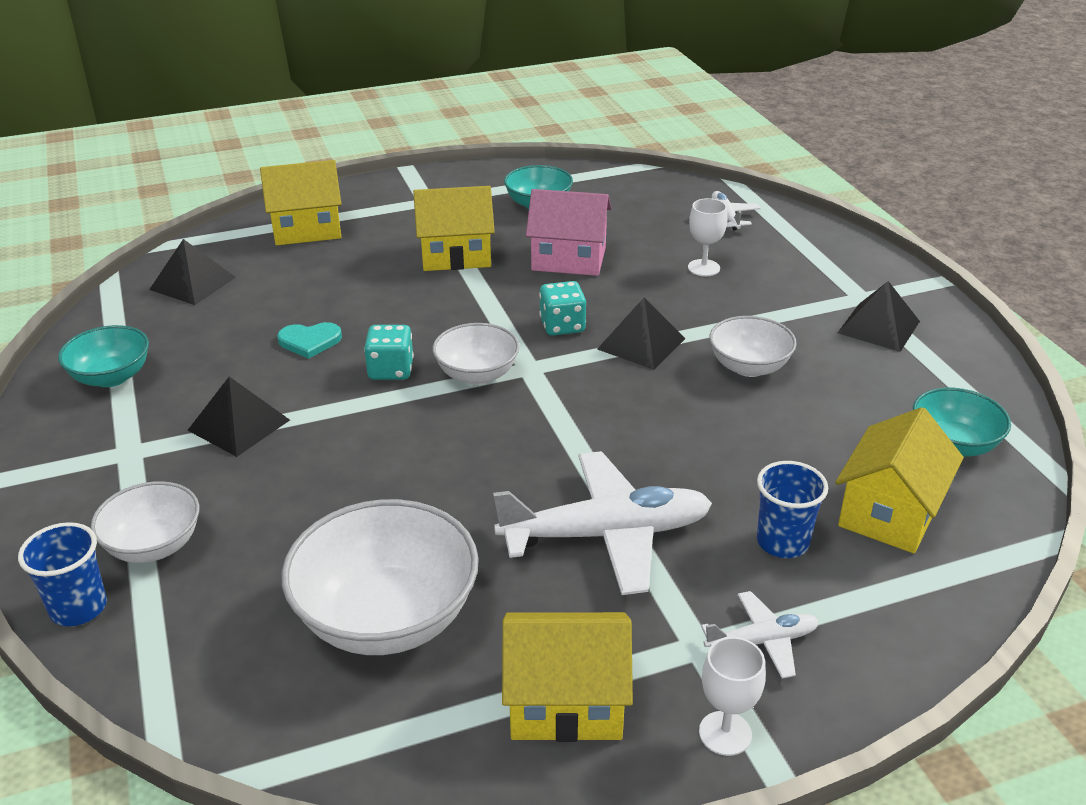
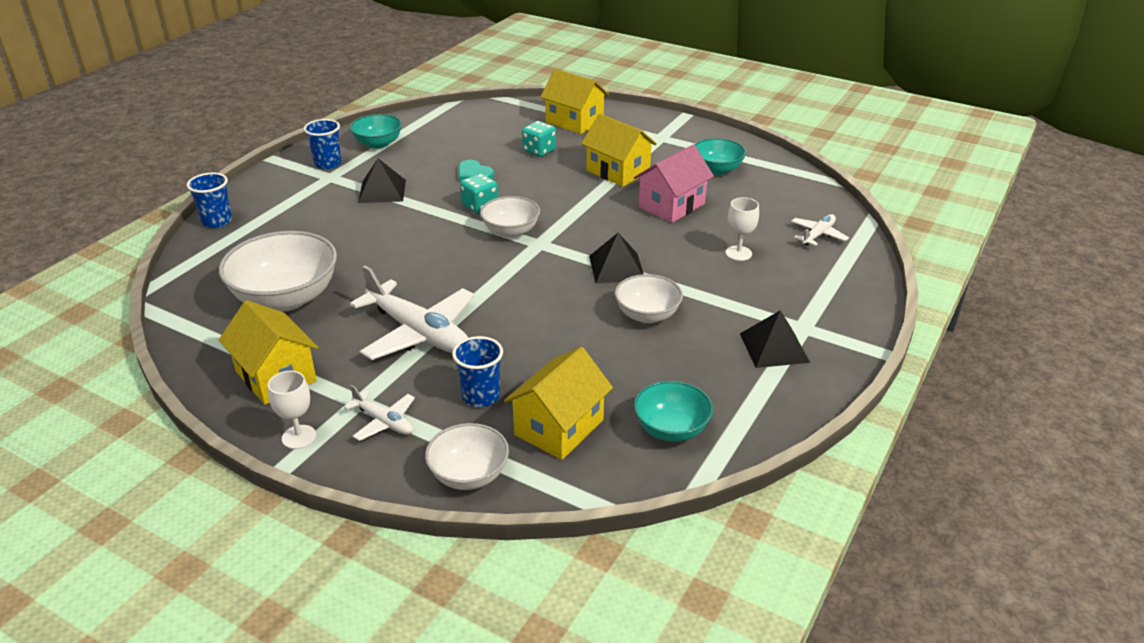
camera: 50 degrees right, 0 degrees up
white bowl [91,481,199,563] -> white bowl moved to [425,423,509,490]
black pyramid [149,239,236,305] -> none
pink house [526,189,612,276] -> pink house turned 75 degrees clockwise [634,145,714,223]
turquoise dice [539,281,586,336] -> turquoise dice moved to [522,121,556,157]
yellow house [835,407,964,553] -> yellow house turned 45 degrees counterclockwise [504,347,613,460]
none -> blue cup [304,119,341,169]

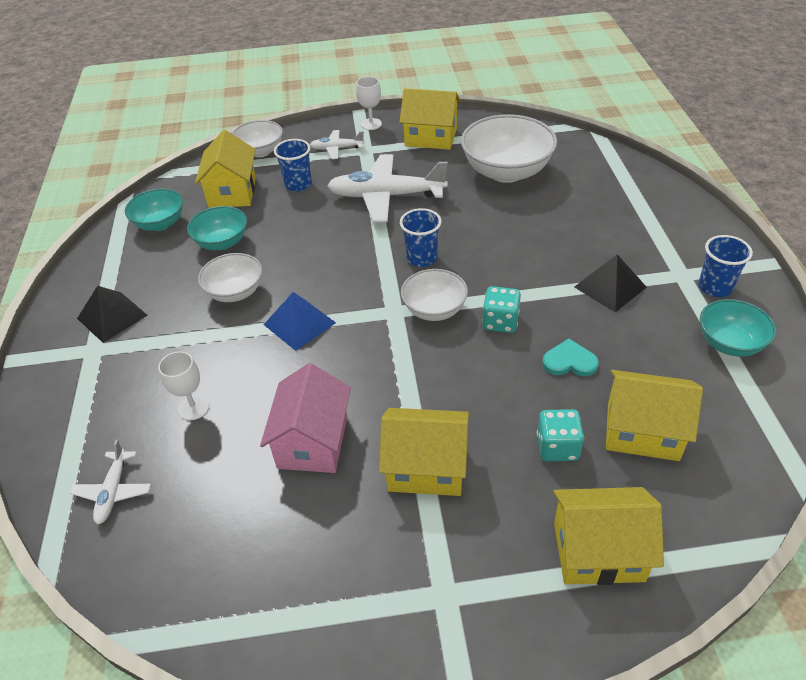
camera: 145 degrees right, 10 degrees up
blue cup [187,172,232,228] -> blue cup moved to [400,208,442,267]
black pyramid [589,233,643,284] -> blue pyramid [264,292,336,351]
turquoise bowl [694,138,746,175] -> turquoise bowl moved to [187,206,247,250]
none -> yellow house [606,370,703,461]

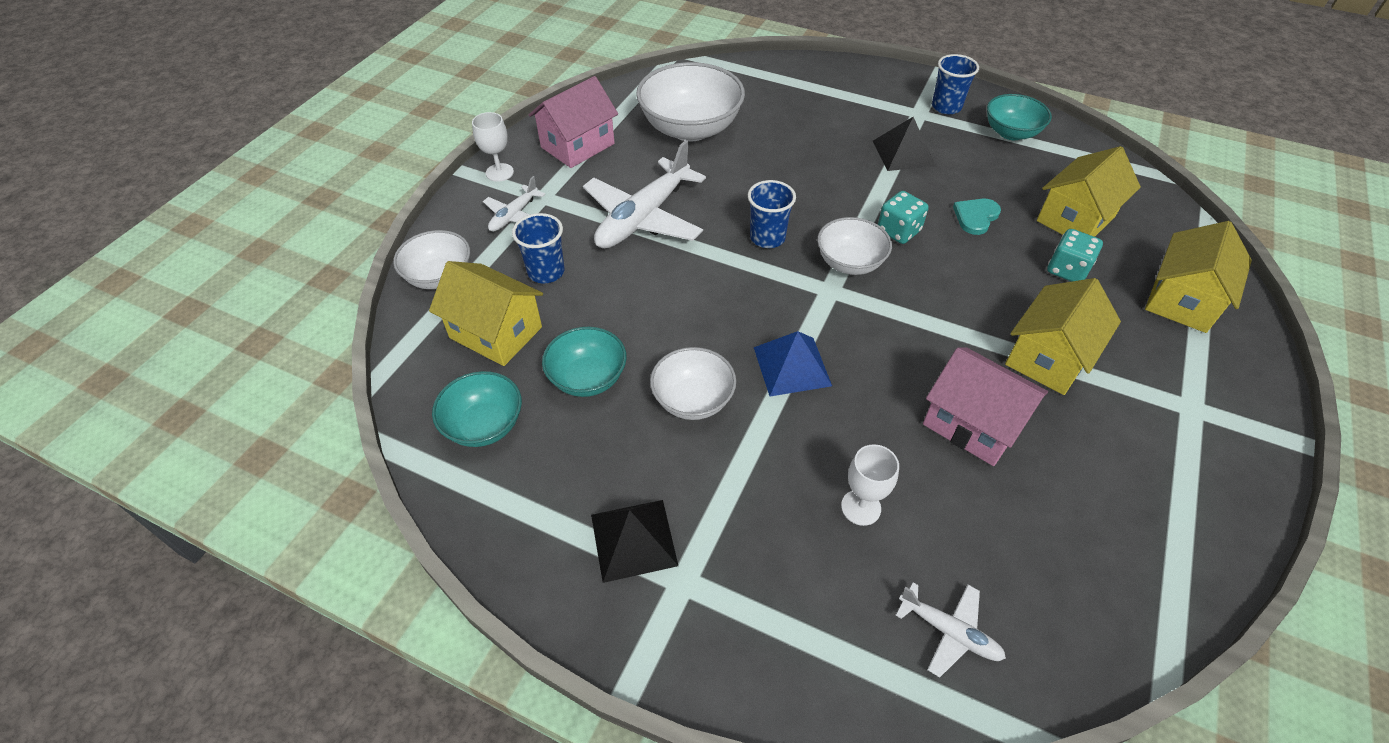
camera: 60 degrees left, 5 degrees up
yellow house [399,88,461,150] -> pink house [529,76,618,168]

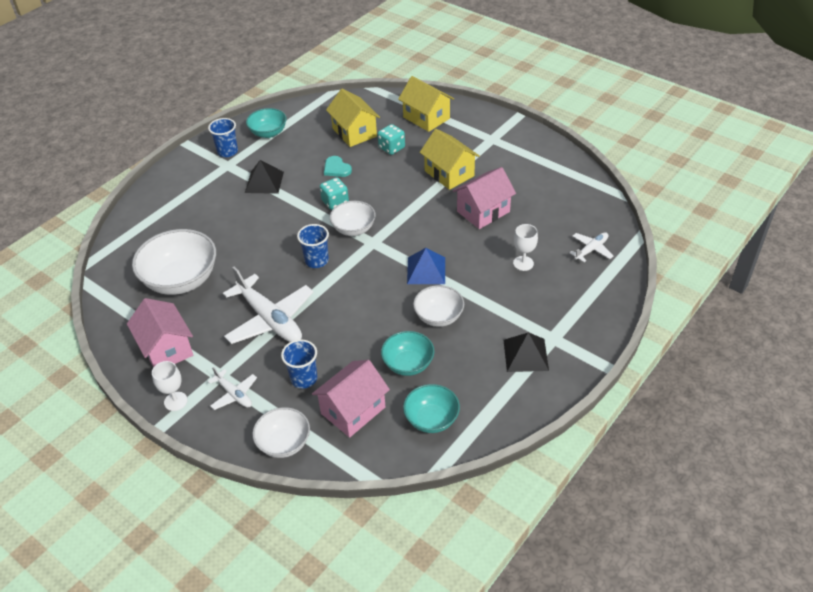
camera: 75 degrees left, 5 degrees down
yellow house [429,261,543,366] -> pink house [312,360,390,438]

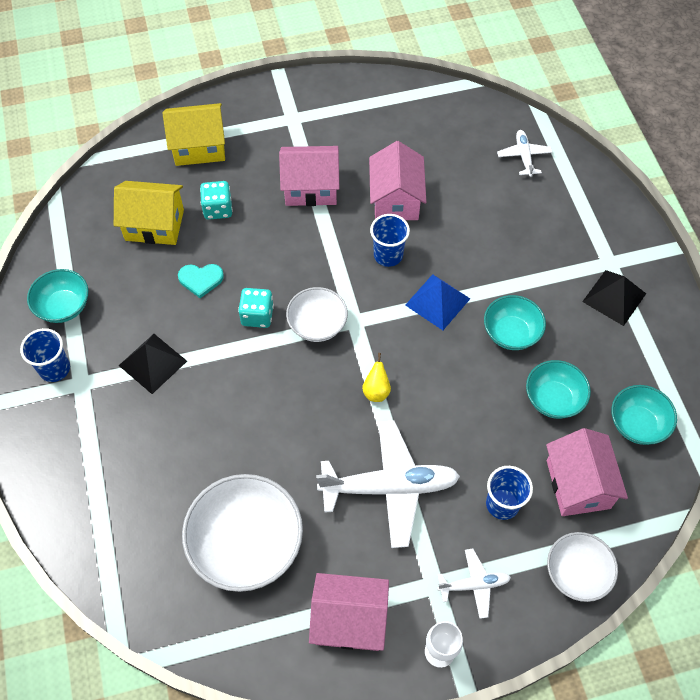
camera: 55 degrees left, 15 degrees up
blue cup [297,224,329,268] -> blue cup moved to [370,214,410,267]
white bowl [413,285,464,327] -> turquoise bowl [484,295,546,350]
yellow house [420,129,480,190] -> pink house [279,146,339,206]
white goblet [513,224,538,271] -> none
none -> yellow pear [362,353,391,402]

